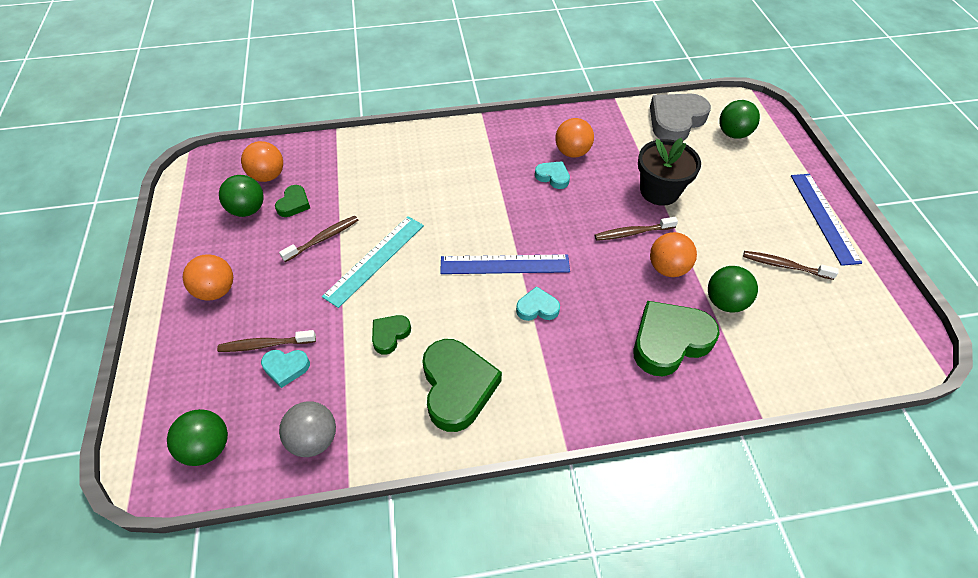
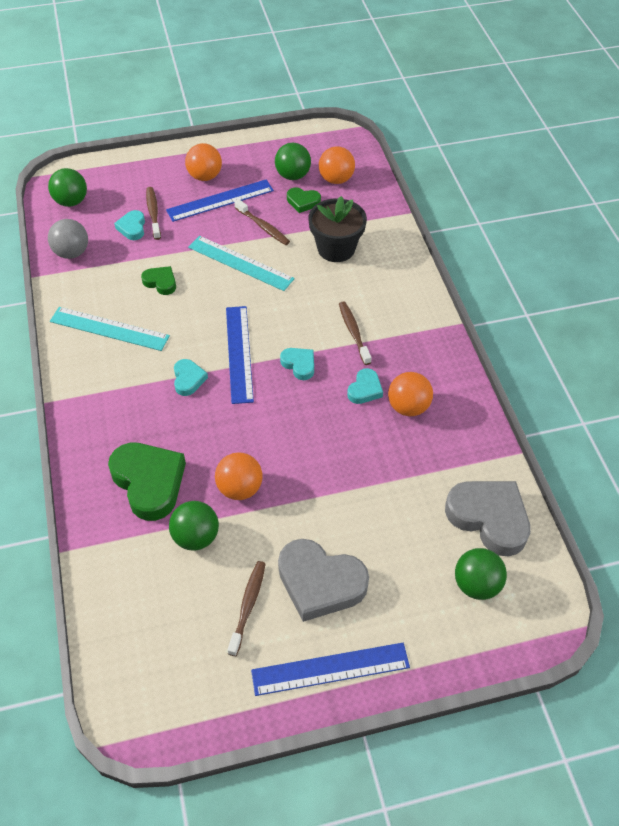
camera: 85 degrees right, 0 degrees up
green heart [422,339,502,432] -> turquoise ruler [50,307,170,351]
brown toothbrush [595,217,678,241] -> brown toothbrush moved to [339,301,372,365]
black flower pot [638,138,701,206] -> black flower pot moved to [309,196,367,262]
none -> blue ruler [166,179,274,222]
none -> grey heart [278,539,369,622]
none -> turquoise heart [280,348,314,380]

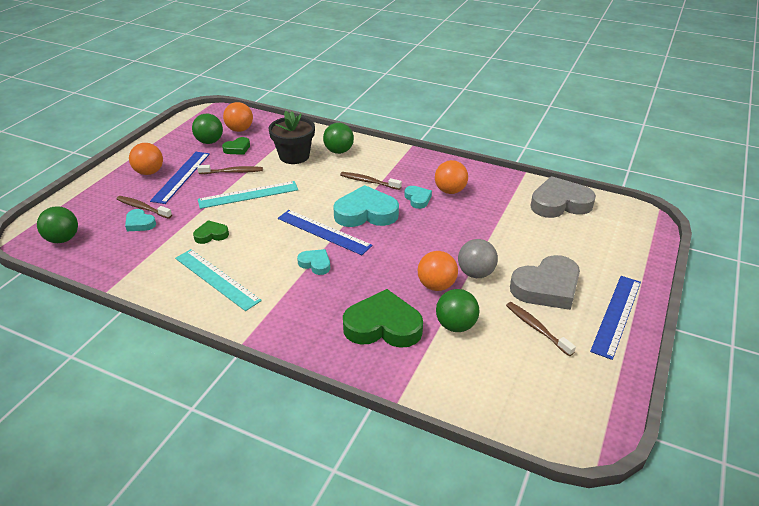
camera: 50 degrees left, 15 degrees down
grey ball [48,219,88,259] -> grey ball moved to [458,239,498,278]
turquoise ruler [50,307,170,351] -> turquoise ruler turned 75 degrees clockwise [175,249,262,311]
turquoise heart [280,348,314,380] -> turquoise heart [333,185,399,227], size x1.98
green ball [455,548,507,600] -> green ball moved to [323,123,354,154]

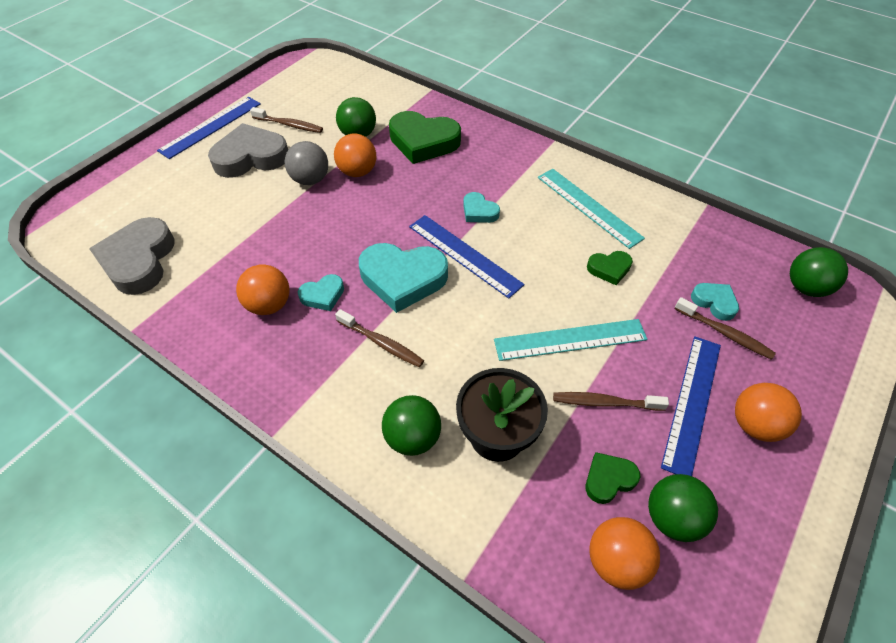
camera: 170 degrees left, 15 degrees up
turquoise heart [404,186,432,209] -> turquoise heart turned 105 degrees counterclockwise [298,274,344,311]
brown toothbrush [506,302,576,356] -> brown toothbrush turned 45 degrees counterclockwise [250,107,323,133]
grey heart [530,176,596,218] -> grey heart turned 90 degrees clockwise [89,217,175,295]

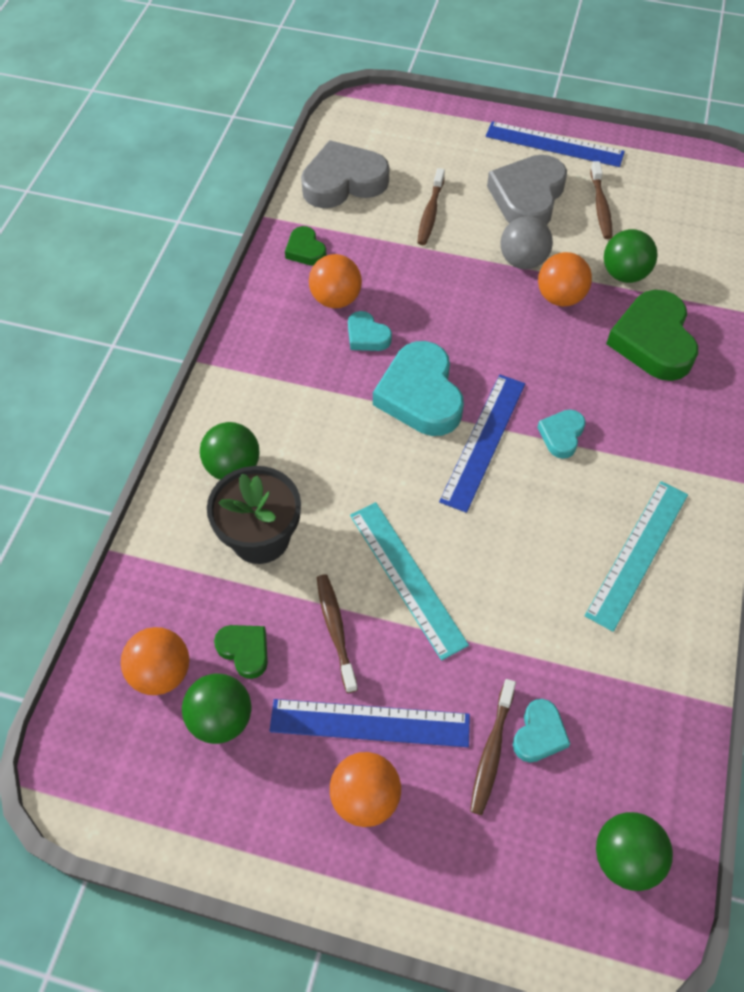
camera: 70 degrees right, 5 degrees up
grey heart [208,123,288,178] -> grey heart turned 120 degrees counterclockwise [487,155,567,225]
brown toothbrush [335,309,424,367] -> brown toothbrush moved to [417,168,445,245]
green heart [587,251,633,285] -> green heart moved to [285,226,327,266]

